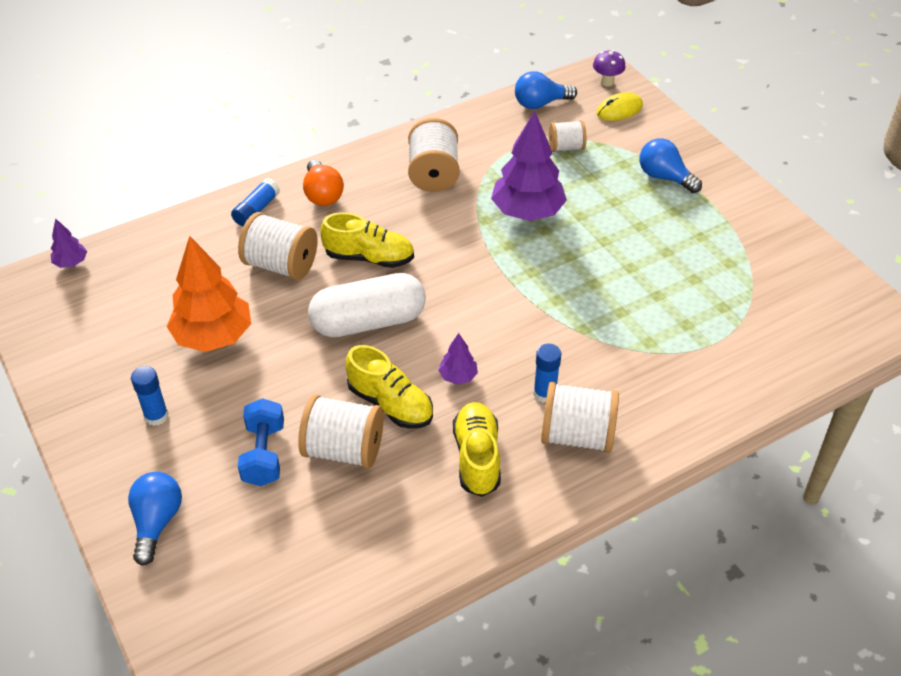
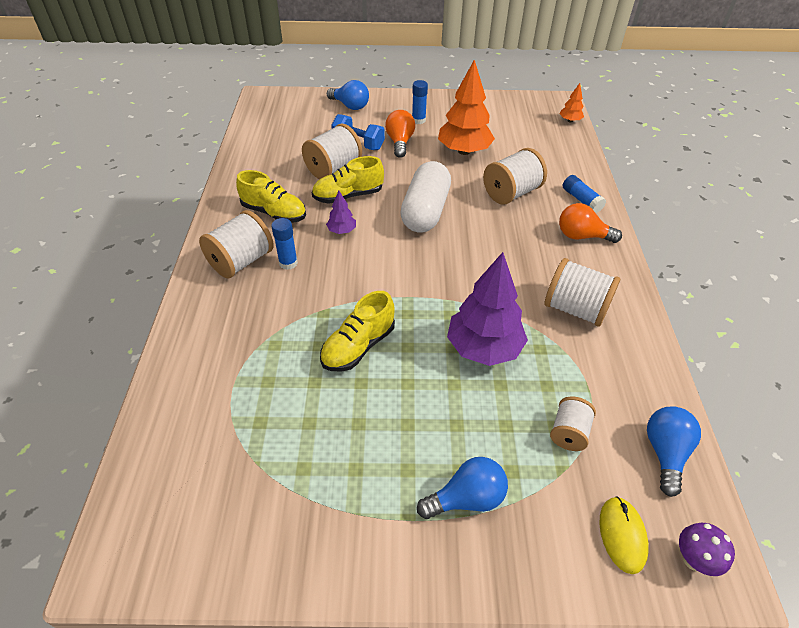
camera: 120 degrees right, 0 degrees up
purple tree [51,218,87,268] -> orange tree [560,83,584,122]
yellow shoe [321,212,414,268] -> yellow shoe moved to [320,291,395,372]
none -> orange light bulb [385,110,415,158]

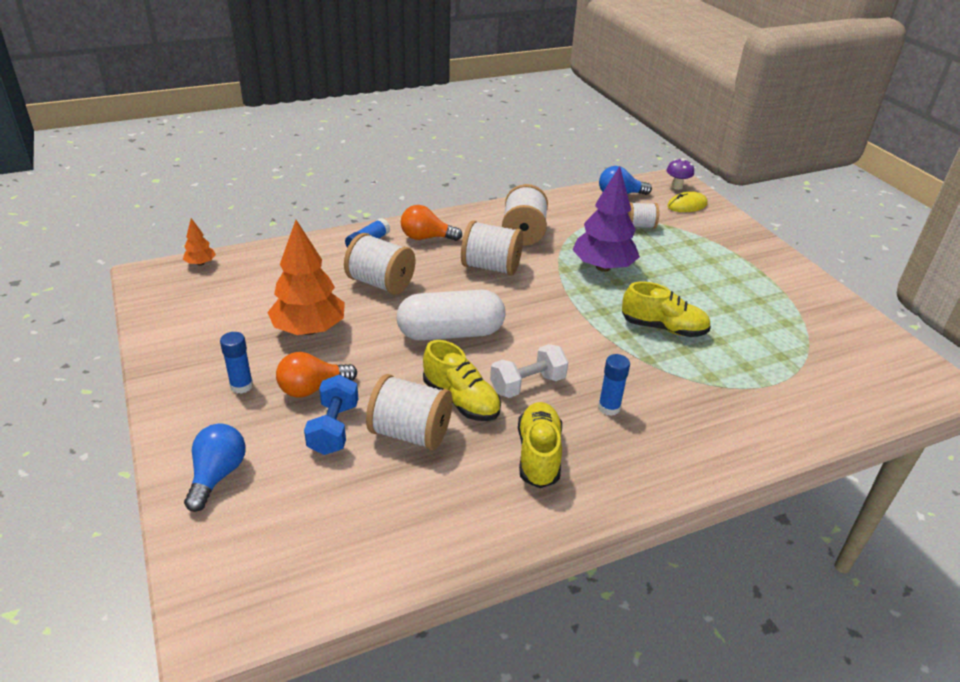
camera: 115 degrees left, 10 degrees down
white spool [199,210,274,279] -> white spool moved to [461,220,523,276]
purple tree [326,191,356,234] -> white dumbbell [490,344,568,398]
blue light bulb [417,457,508,519] -> none
orange light bulb [559,203,622,243] -> orange light bulb turned 105 degrees clockwise [401,205,462,241]

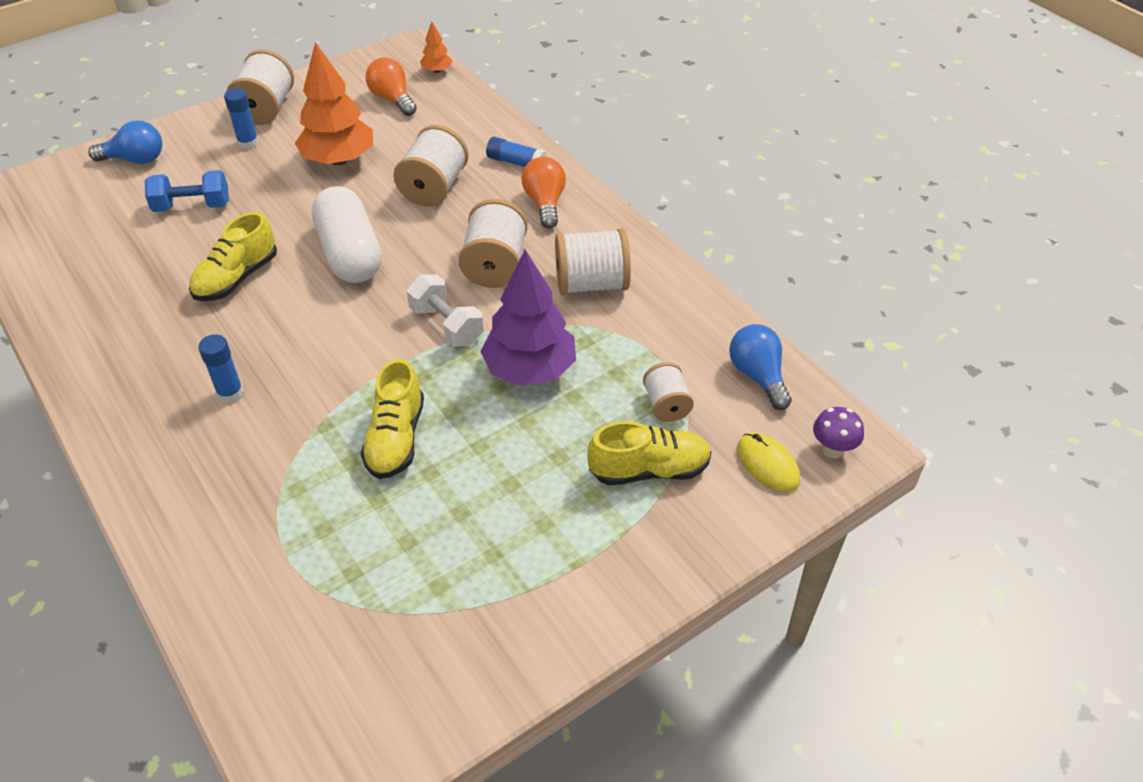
camera: 80 degrees right, 10 degrees up
orange light bulb [276,352,357,397] -> orange light bulb moved to [365,57,417,116]
white spool [366,374,452,450] -> white spool moved to [226,50,294,125]
white dumbbell [490,344,568,398] -> white dumbbell moved to [407,274,484,347]
yellow shoe [518,402,562,488] -> yellow shoe moved to [587,421,711,485]

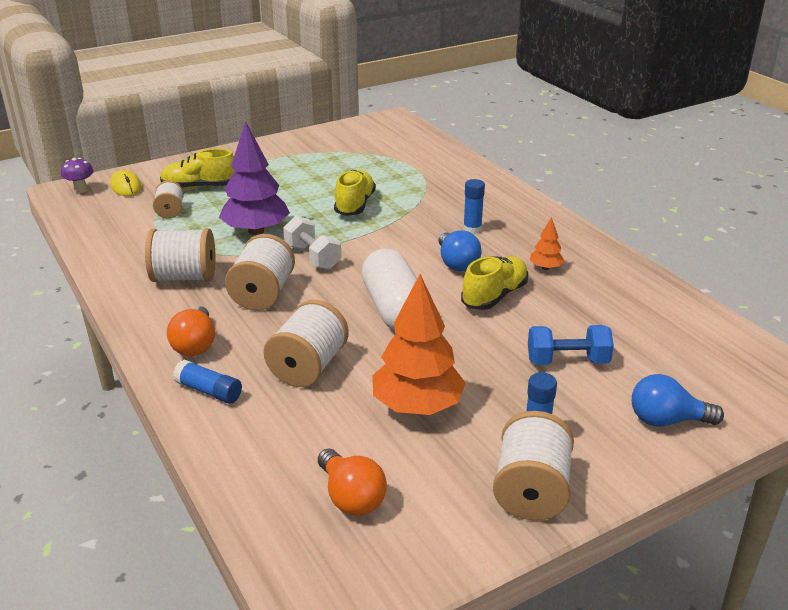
camera: 175 degrees left, 15 degrees down
orange tree [420,22,453,73] -> orange tree moved to [530,217,564,270]
blue light bulb [729,324,792,410] -> blue light bulb moved to [439,231,482,271]

